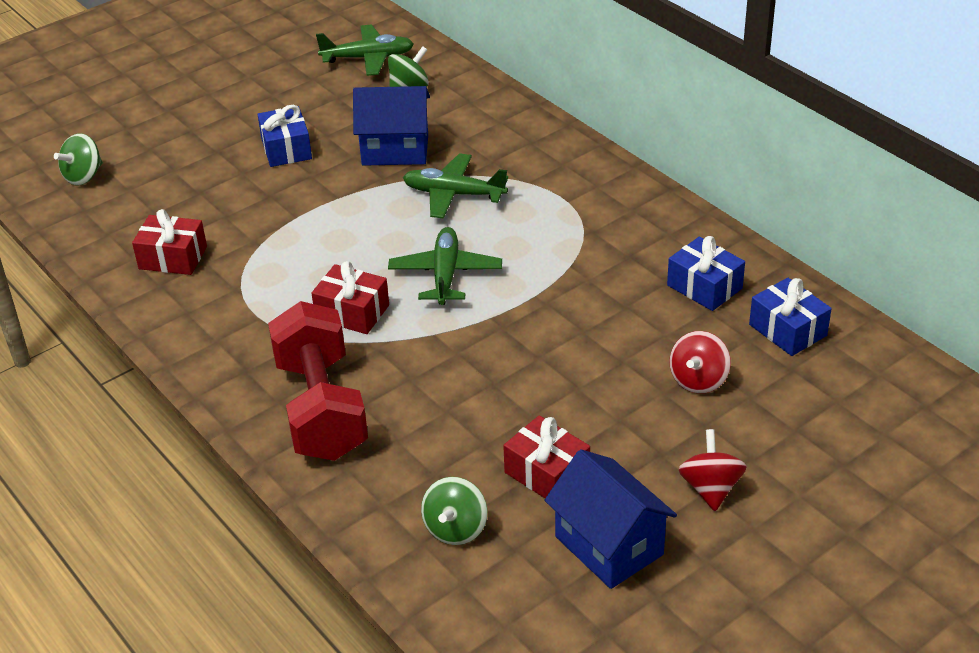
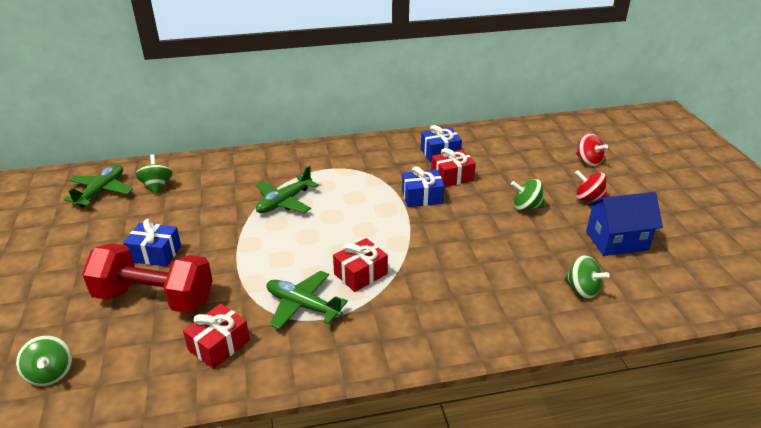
camera: 65 degrees left, 5 degrees down
red dumbbell [268,301,368,461] -> red dumbbell moved to [82,243,213,313]
blue house [353,86,430,166] -> none
green plane [388,227,502,305] -> green plane moved to [267,271,348,329]
red gift [503,415,590,498] -> red gift moved to [431,148,476,187]
red spinning top [669,331,731,394] -> red spinning top moved to [576,134,608,166]
blue gift [749,278,832,356] -> blue gift moved to [402,166,444,207]
none -> green spinning top [511,179,545,211]

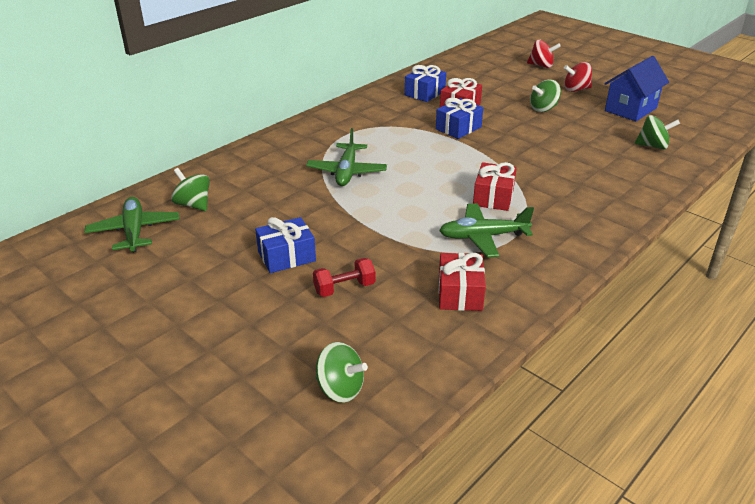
camera: 35 degrees left, 0 degrees up
red dumbbell [82,243,213,313] -> red dumbbell [313,258,375,297], size x0.45

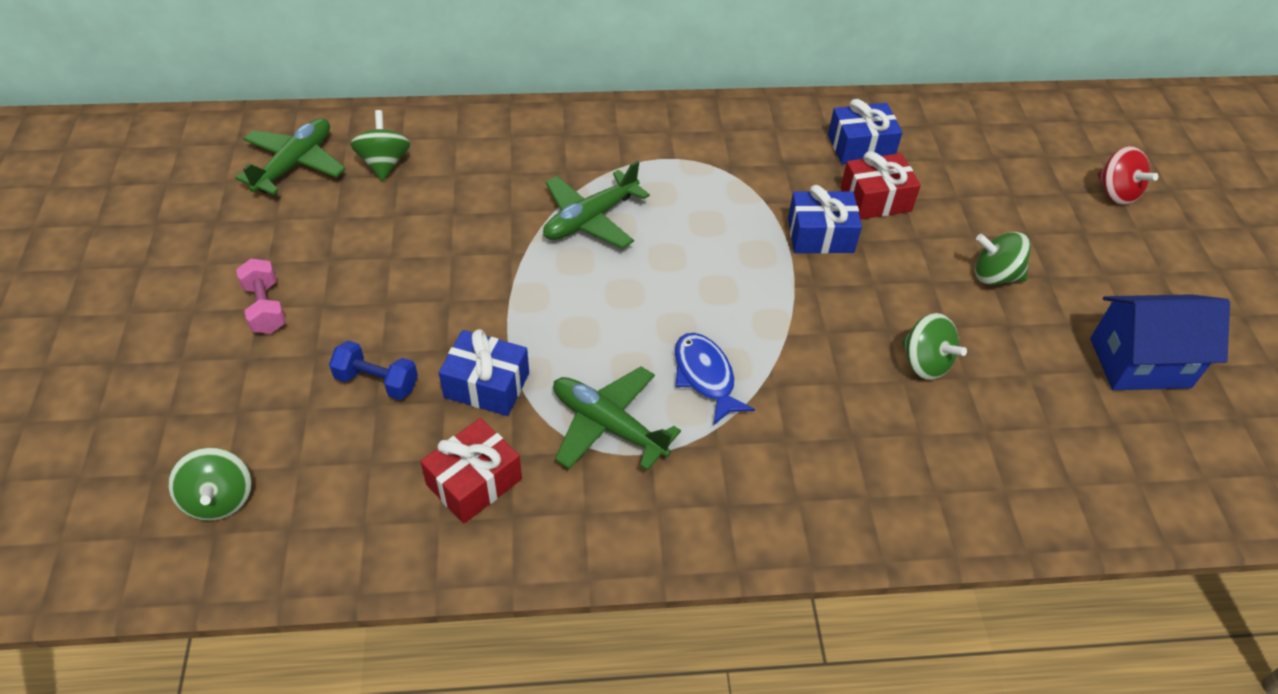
camera: 40 degrees right, 15 degrees up
blue gift [255,217,316,273] -> blue gift moved to [439,329,529,416]
red dumbbell [313,258,375,297] -> blue dumbbell [329,340,418,400]
red gift [473,162,517,211] -> blue fish [675,333,755,426]
red spinning top [564,62,592,92] -> none
green spinning top [635,115,680,150] -> green spinning top moved to [902,313,967,380]
none -> pink dumbbell [236,258,286,334]

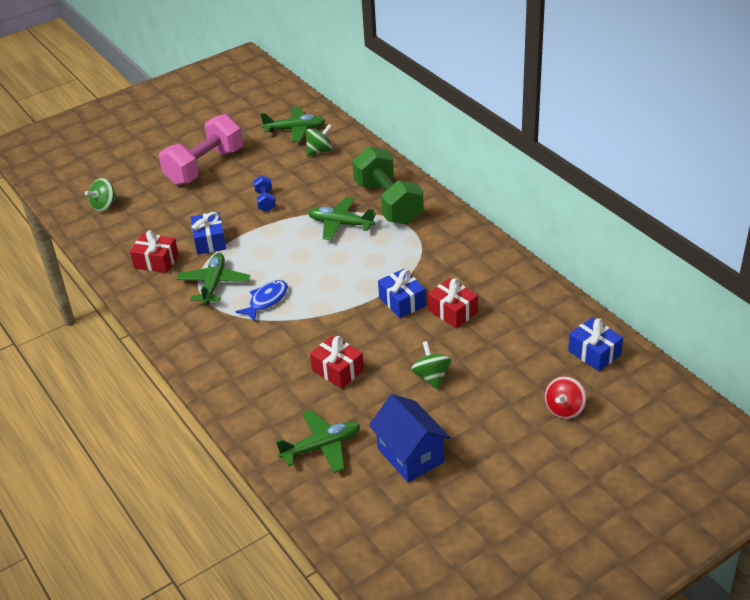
camera: 65 degrees right, 10 degrees down
pink dumbbell [236,258,286,334] -> pink dumbbell [159,114,243,185], size x2.24
blue dumbbell [329,340,418,400] -> blue dumbbell moved to [254,175,276,212]
blue gift [828,99,903,164] -> blue gift moved to [568,318,623,371]
green spinning top [902,313,967,380] -> red gift [310,335,364,389]
none -> green plane [276,410,360,473]
none -> green dumbbell [352,146,424,224]

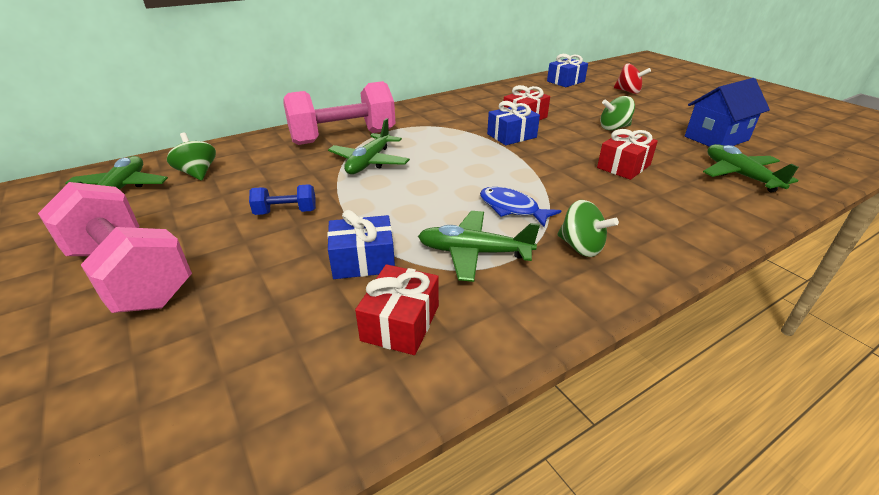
camera: 90 degrees left, 5 degrees down
green spinning top [85,178,117,212] -> green spinning top moved to [558,200,619,257]
green dumbbell [352,146,424,224] -> pink dumbbell [283,81,395,145]

